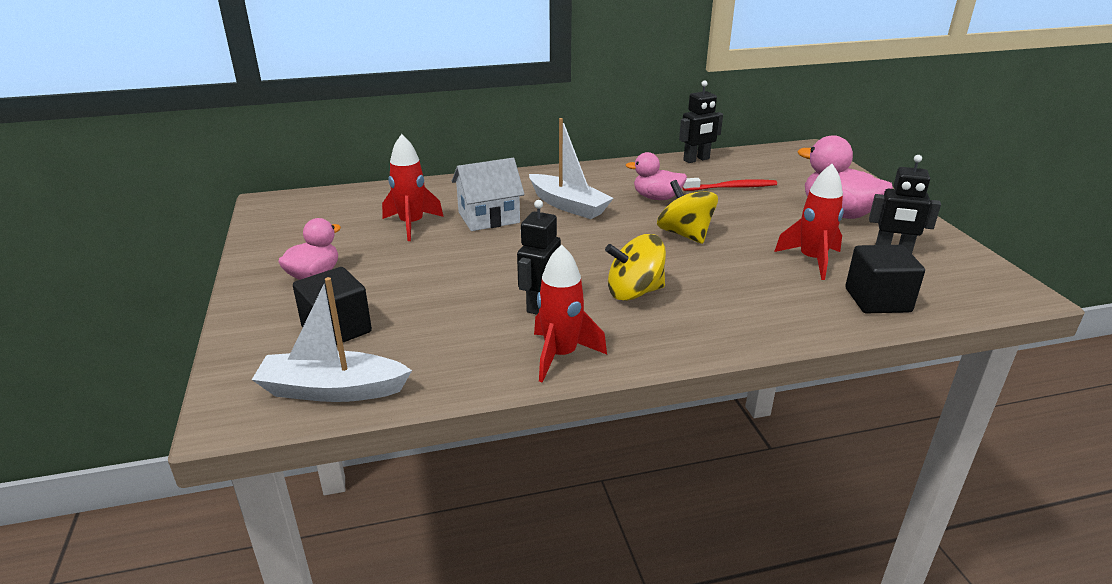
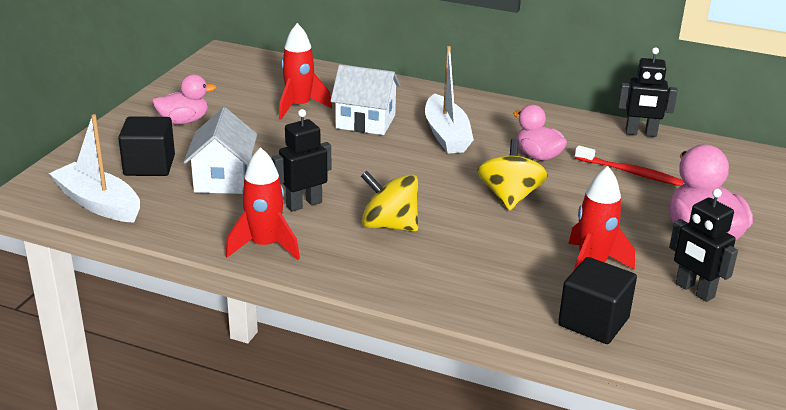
camera: 35 degrees right, 0 degrees up
none -> white house [184,107,257,194]

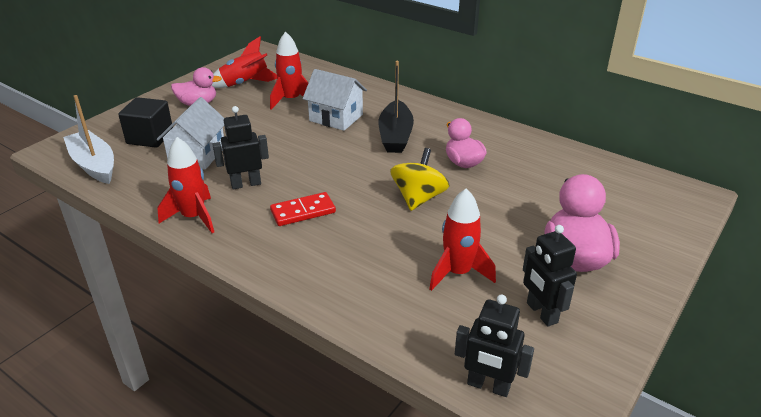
camera: 15 degrees right, 5 degrees up
yellow spinning top [361,171,418,231] -> red domino [270,192,336,226]
white boat [425,46,474,154] -> black boat [378,61,414,153]
black cube [558,257,637,344] -> none
red toothbrush [575,145,683,186] -> none
black robot [618,47,678,137] -> black robot moved to [455,294,534,397]
none -> red rocket [212,36,278,88]

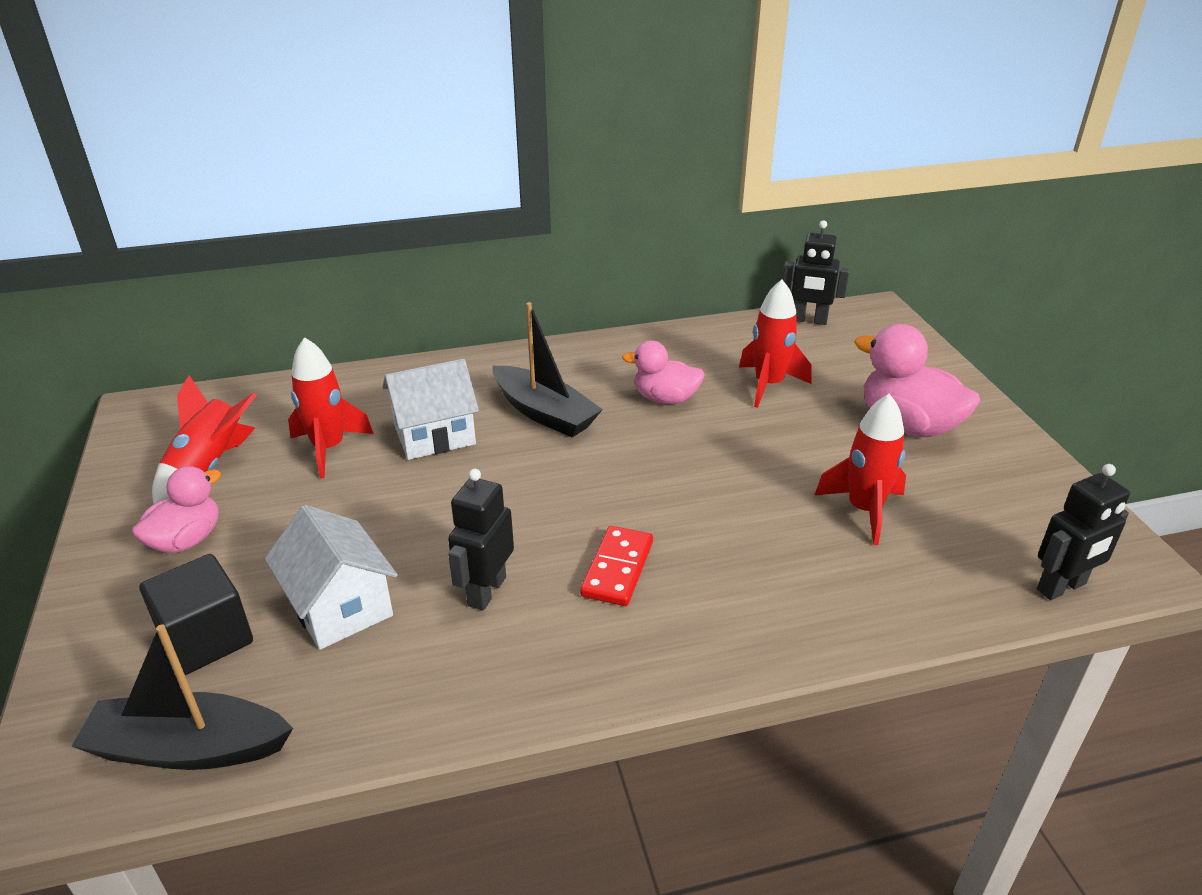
camera: 50 degrees left, 0 degrees up
white boat [63,95,114,184] -> black boat [71,625,293,770]
red rocket [158,137,214,233] -> red rocket moved to [739,279,812,408]
yellow spinning top [390,148,449,211] -> none
black robot [523,225,577,327] -> black robot moved to [783,220,850,325]

